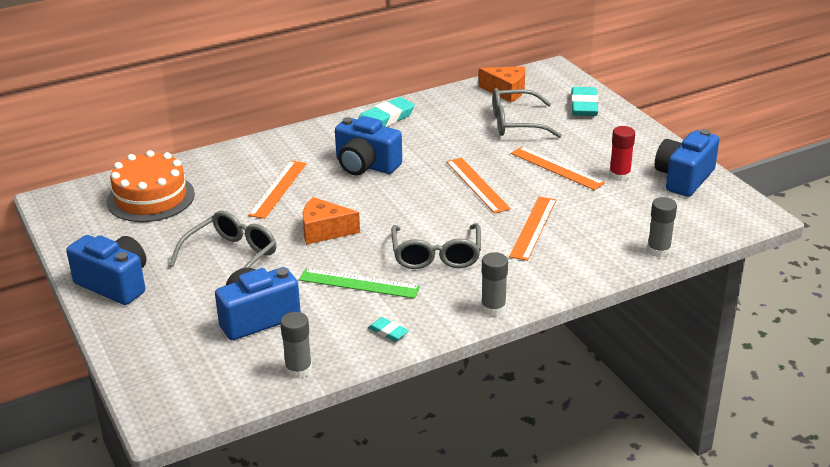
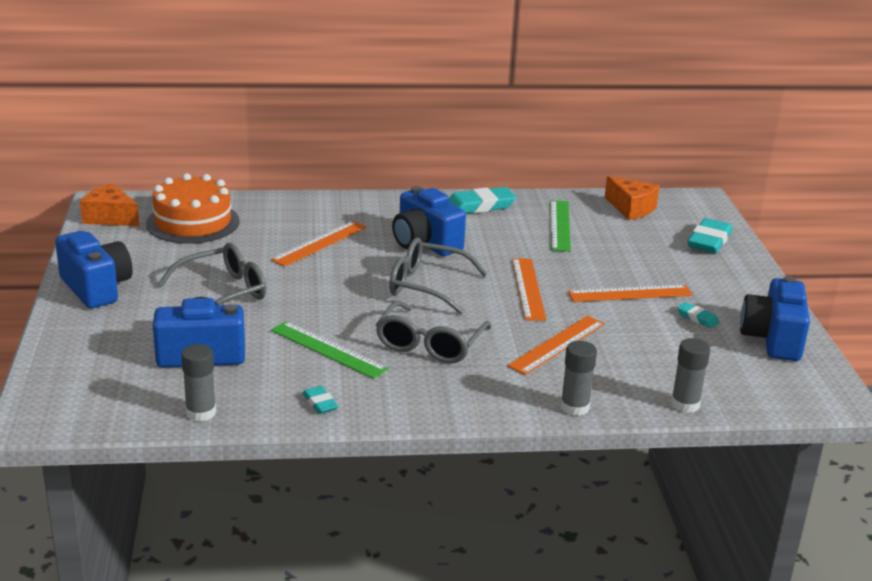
camera: 20 degrees right, 5 degrees down
orange cheese [303,197,360,245] -> orange cheese moved to [80,183,139,226]
grey glue stick [481,252,508,316] -> grey glue stick moved to [560,341,597,416]
grey glasses [493,88,562,138] -> grey glasses moved to [389,238,488,314]
orange ruler [511,147,605,190] -> orange ruler turned 75 degrees counterclockwise [568,285,693,302]
red glue stick [609,126,635,181] -> turquoise eraser [677,302,719,328]
blue camera [655,129,720,197] -> blue camera turned 45 degrees counterclockwise [740,276,810,361]
none -> green ruler [550,200,571,252]

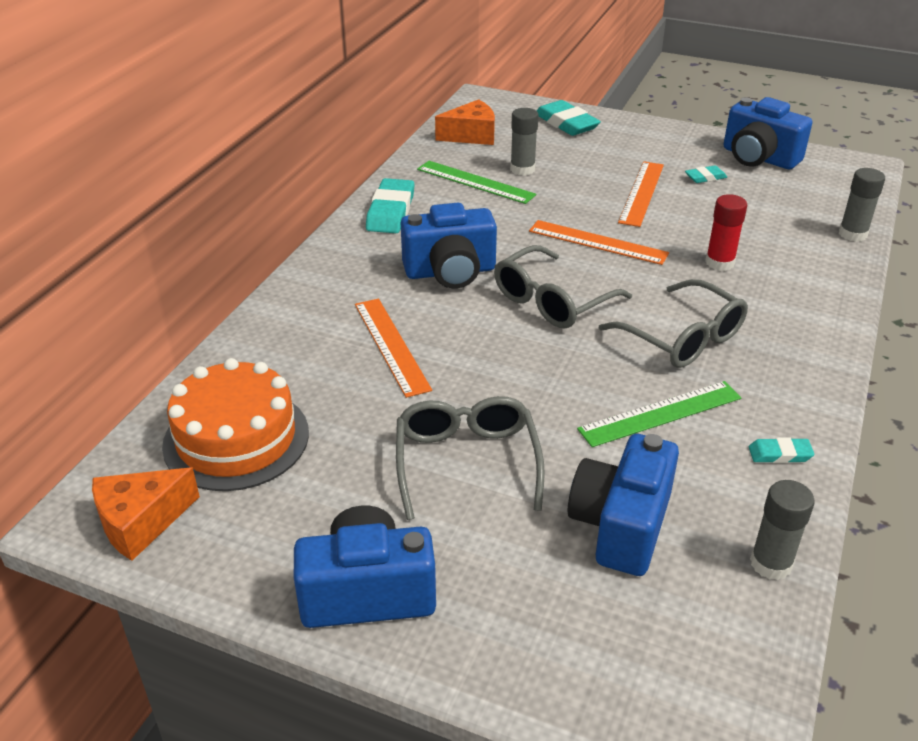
camera: 60 degrees left, 10 degrees up
orange ruler [507,316,605,375] -> red glue stick [705,194,747,271]
grey glue stick [560,341,597,416] -> grey glue stick moved to [510,108,538,176]

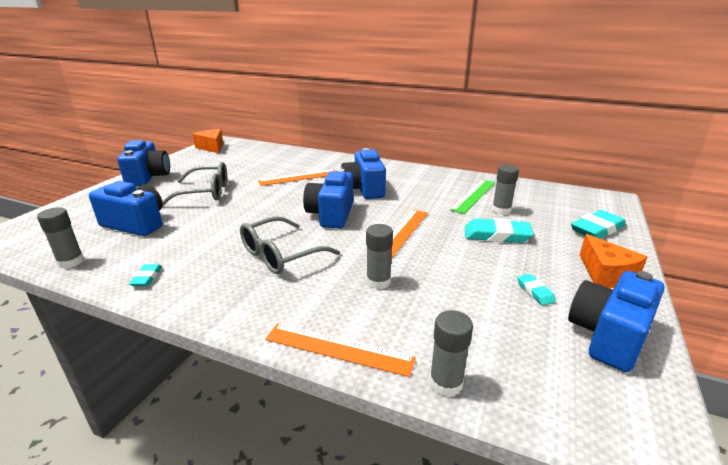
camera: 90 degrees right, 10 degrees down
orange cake [162,358,309,491] -> none
turquoise eraser [366,178,414,233] -> turquoise eraser moved to [465,218,534,243]
orange cheese [435,99,495,145] -> orange cheese moved to [580,234,647,288]
grey glasses [494,245,632,328] -> blue camera [303,169,353,228]
green ruler [577,381,741,447] -> none
orange ruler [618,161,664,227] -> orange ruler moved to [265,323,416,377]
red glue stick [705,194,747,271] -> grey glue stick [366,224,393,289]

